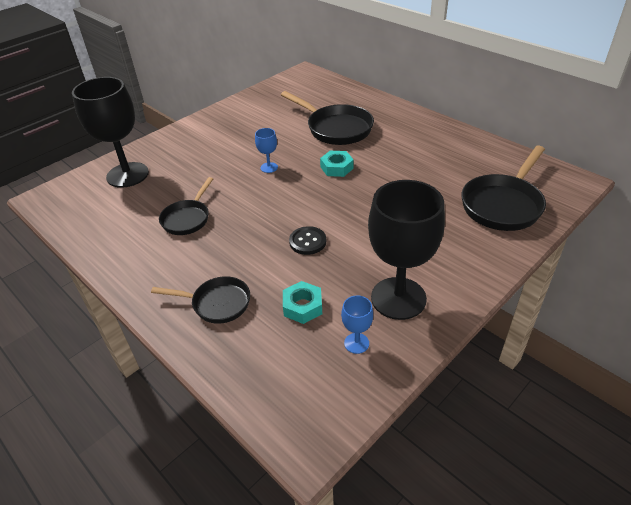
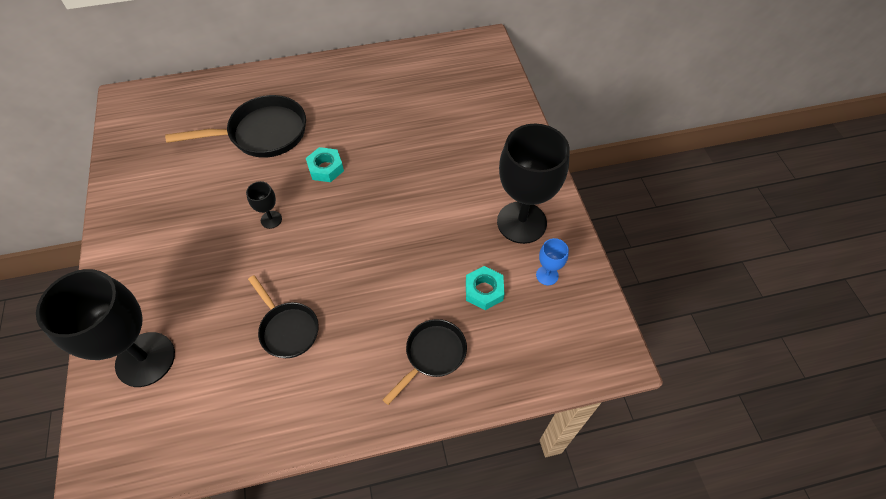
camera: 60 degrees left, 15 degrees up
blue goblet [255,128,278,173] -> black goblet [246,181,282,229]
black button [289,226,326,255] -> none
black pan [461,146,546,231] -> none

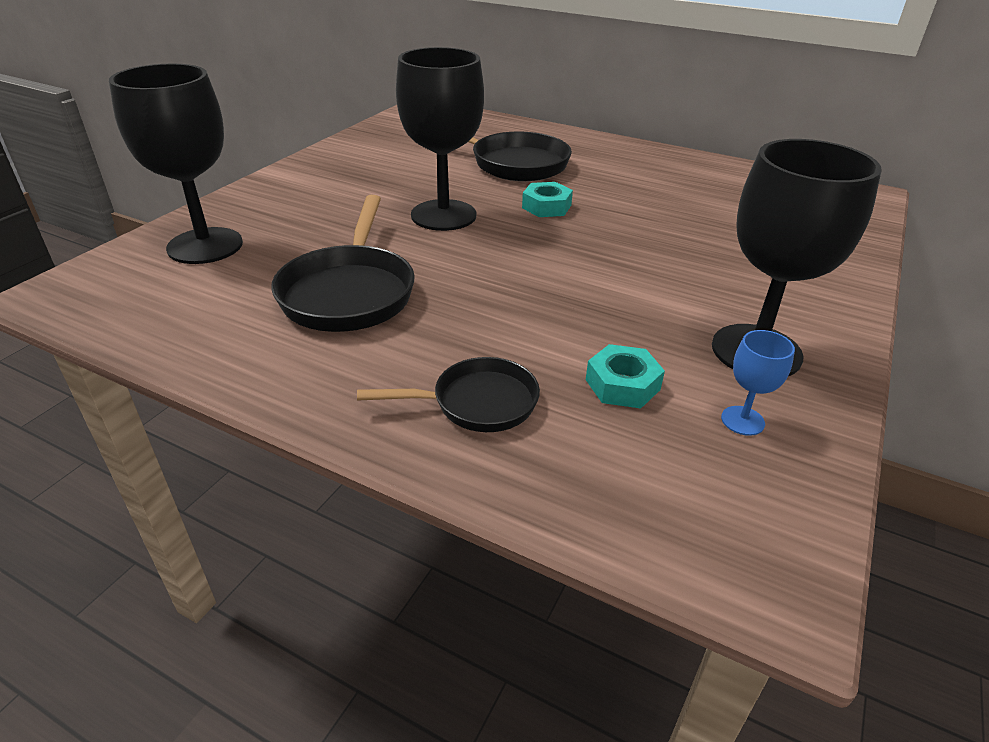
camera: 40 degrees right, 20 degrees down
black goblet [246,181,282,229] -> black goblet [396,47,484,231], size x2.35
black pan [248,275,319,358] -> black pan [271,195,415,332], size x1.62

